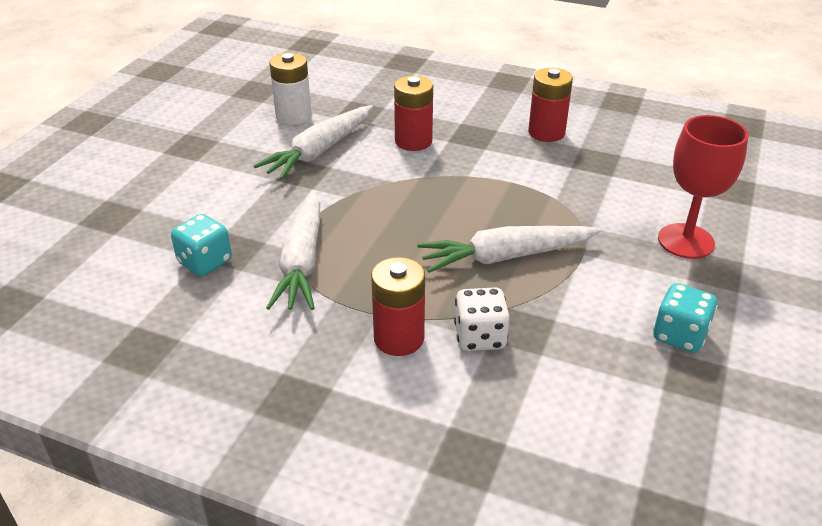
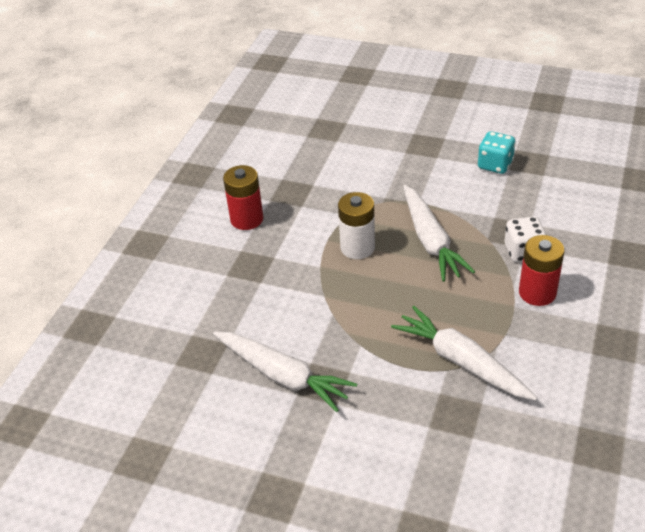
camera: 90 degrees left, 5 degrees up
turquoise dice [171,214,232,276] -> none
white carrot [266,190,320,310] -> white carrot turned 135 degrees counterclockwise [391,306,537,401]
white battery [269,53,312,125] -> white battery moved to [338,192,375,259]
red battery [394,76,433,151] -> none
red goblet [658,115,748,259] -> none

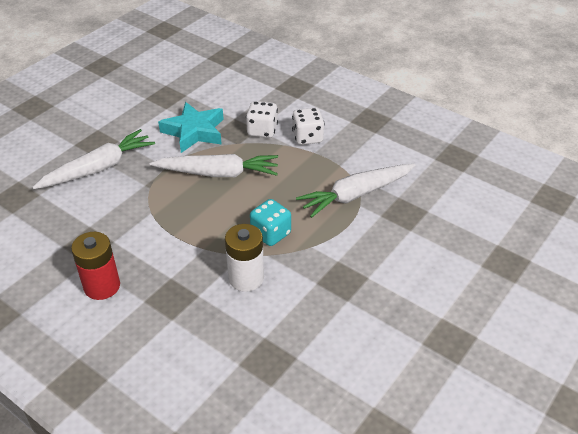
camera: 75 degrees left, 0 degrees up
white carrot [213,332,357,412] -> white carrot moved to [32,129,155,189]
white battery [338,192,375,259] -> white battery moved to [225,224,264,292]
turquoise dice [478,131,516,174] -> turquoise dice moved to [250,199,291,246]
red battery [519,235,564,306] -> white dice [292,108,325,145]
none -> turquoise star [158,102,224,153]

